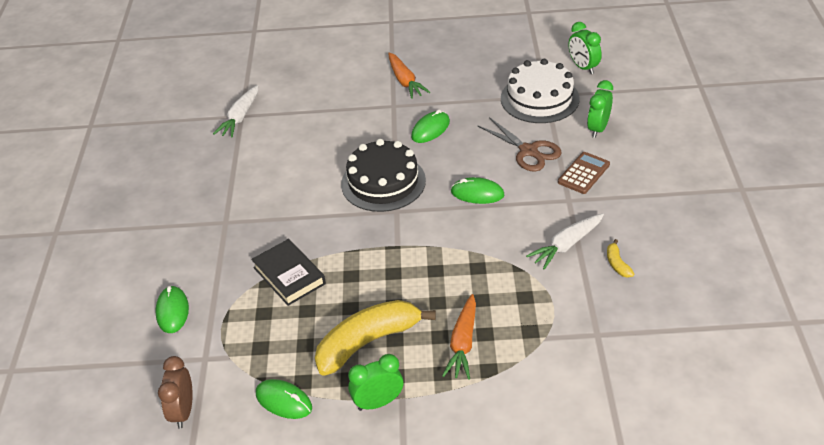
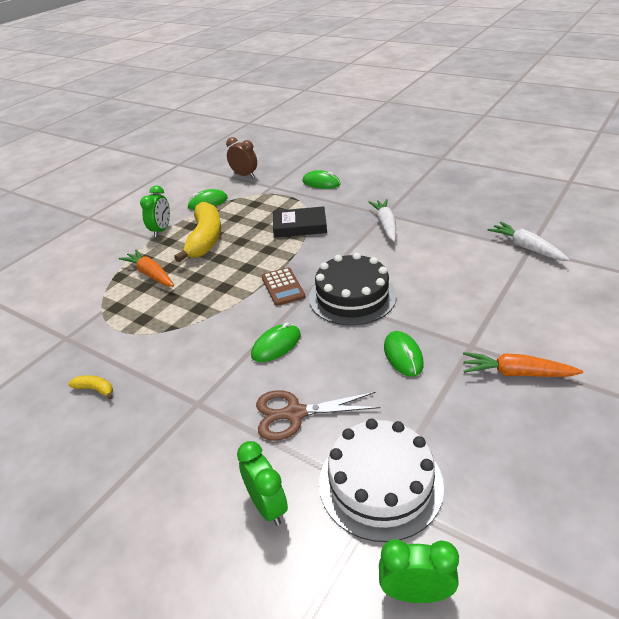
camera: 125 degrees right, 5 degrees down
white carrot [526,213,604,270] -> white carrot moved to [369,199,396,242]
brown calculator [558,152,610,194] -> brown calculator moved to [261,267,305,306]

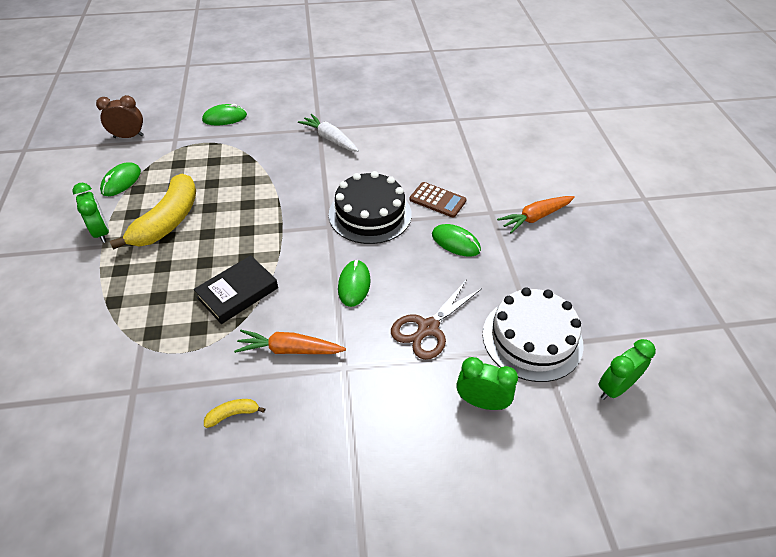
camera: 45 degrees left, 10 degrees up
orange carrot [119,249,174,287] -> orange carrot moved to [234,330,346,354]
yellow banana [174,202,221,262] -> yellow banana turned 60 degrees clockwise [110,174,196,250]
brown calculator [261,267,305,306] -> brown calculator moved to [409,182,467,218]
black book [273,206,327,238] -> black book moved to [194,255,278,324]
white carrot [488,222,570,261] -> none

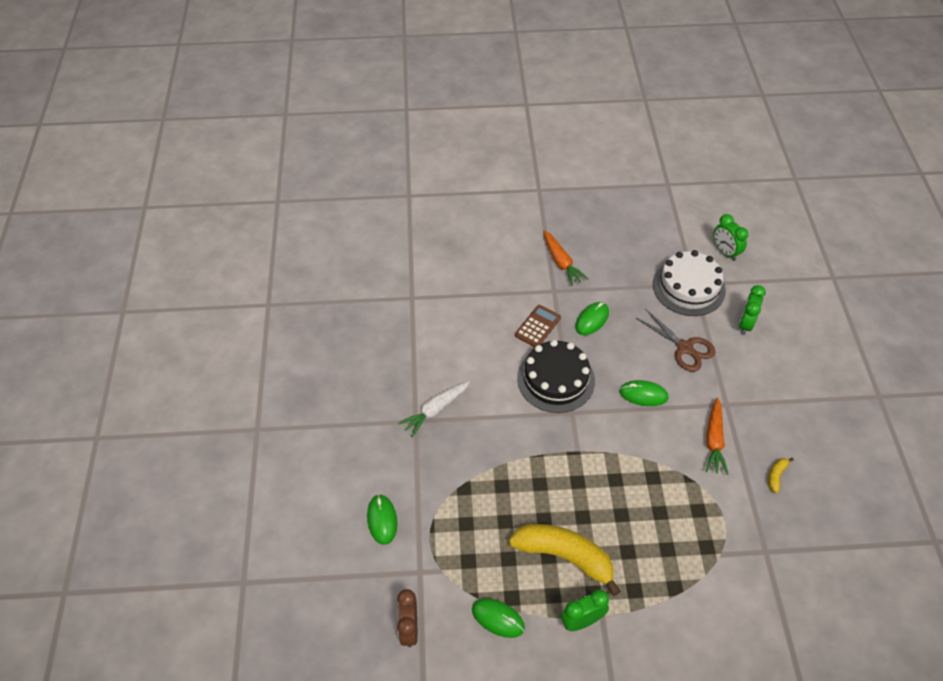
camera: 85 degrees left, 5 degrees up
black book [194,255,278,324] -> none
yellow banana [204,399,265,428] -> yellow banana turned 45 degrees clockwise [768,458,794,494]

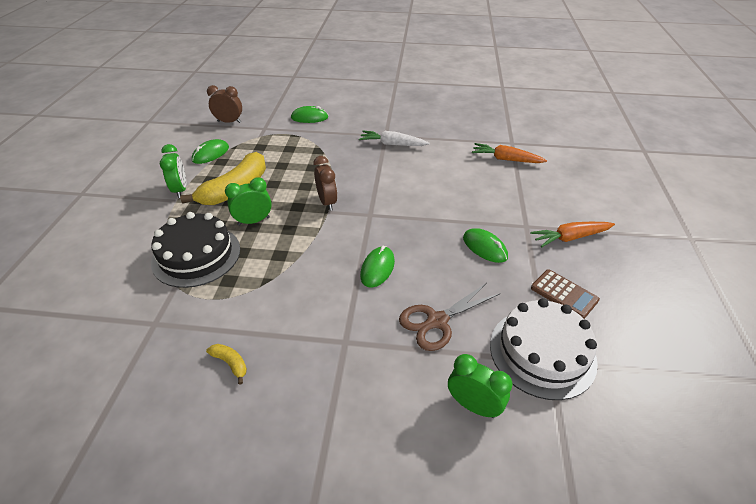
camera: 100 degrees right, 10 degrees down
white carrot [398,381,470,437] -> white carrot turned 45 degrees counterclockwise [359,131,429,146]
brown calculator [515,305,561,347] -> brown calculator moved to [531,269,600,319]
black cake [517,339,595,413] -> black cake moved to [151,212,240,288]
orange carrot [705,398,728,475] -> orange carrot moved to [472,143,547,163]
green clock [713,214,748,261] -> green clock moved to [225,177,272,226]
none -> brown clock [313,156,337,211]

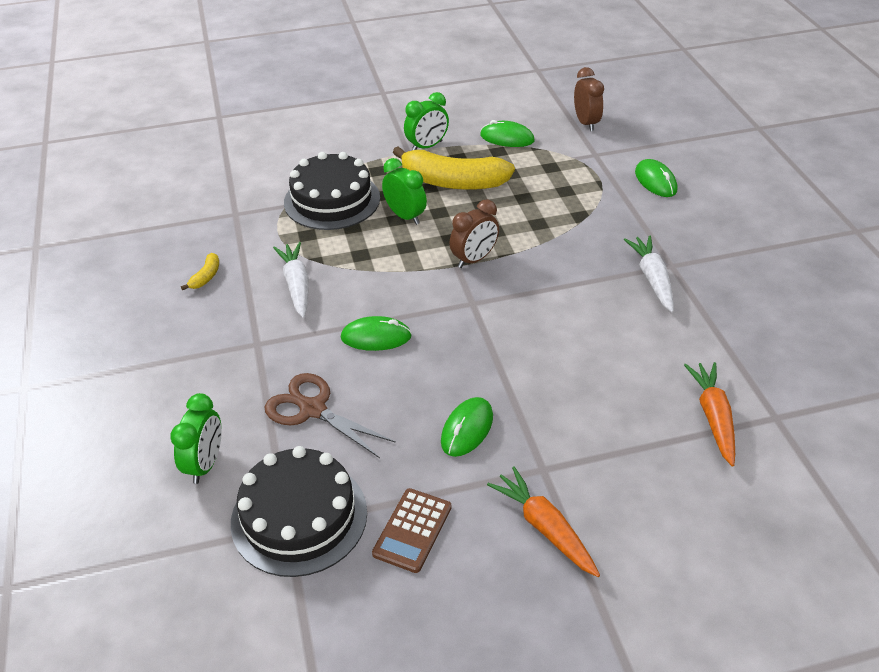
camera: 70 degrees right, 0 degrees up
white cake [490,298,598,400] -> black cake [231,446,367,577]
none -> white carrot [273,242,309,318]

